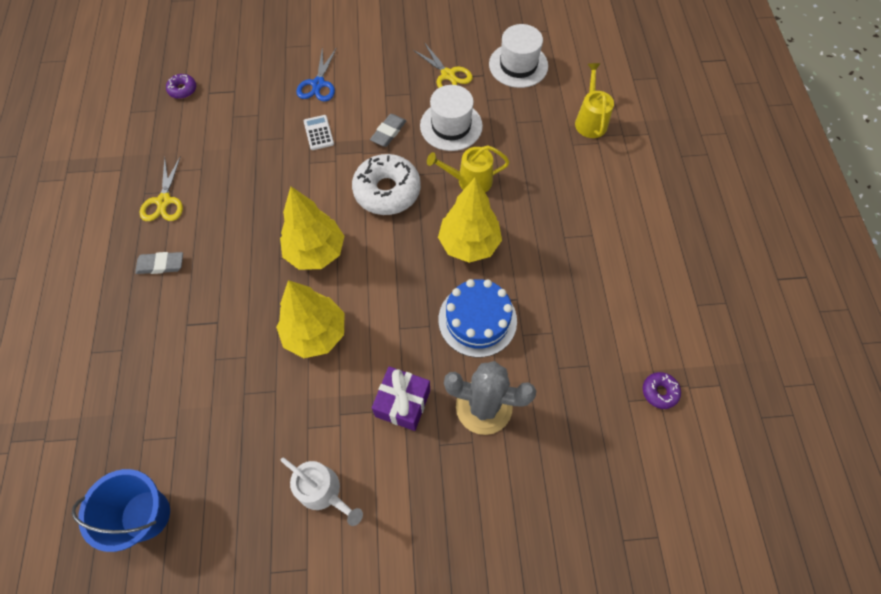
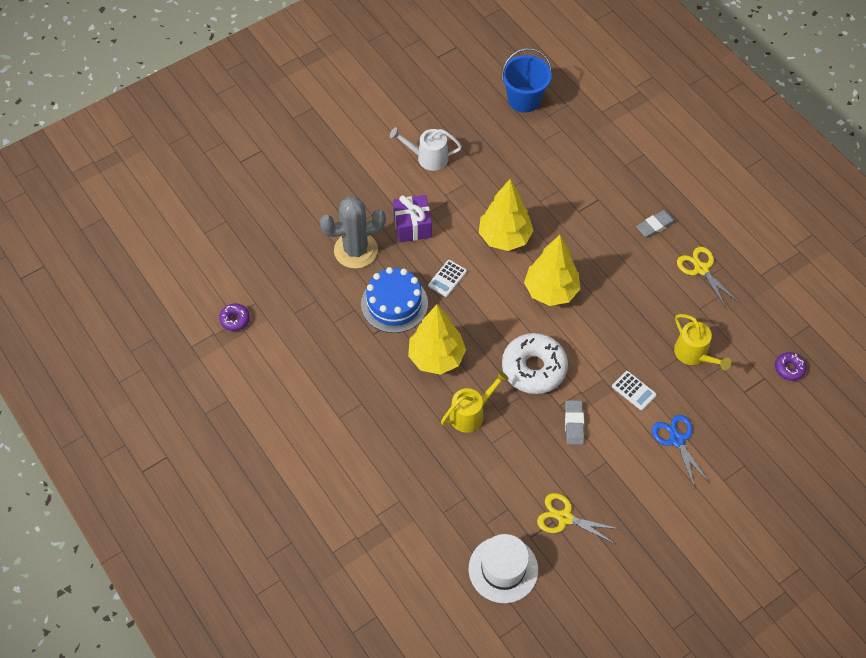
camera: 150 degrees right, 5 degrees down
white hat [420,85,483,151] -> none
yellow watering can [575,63,614,138] -> yellow watering can moved to [674,314,731,370]
none -> white calculator [428,260,467,297]

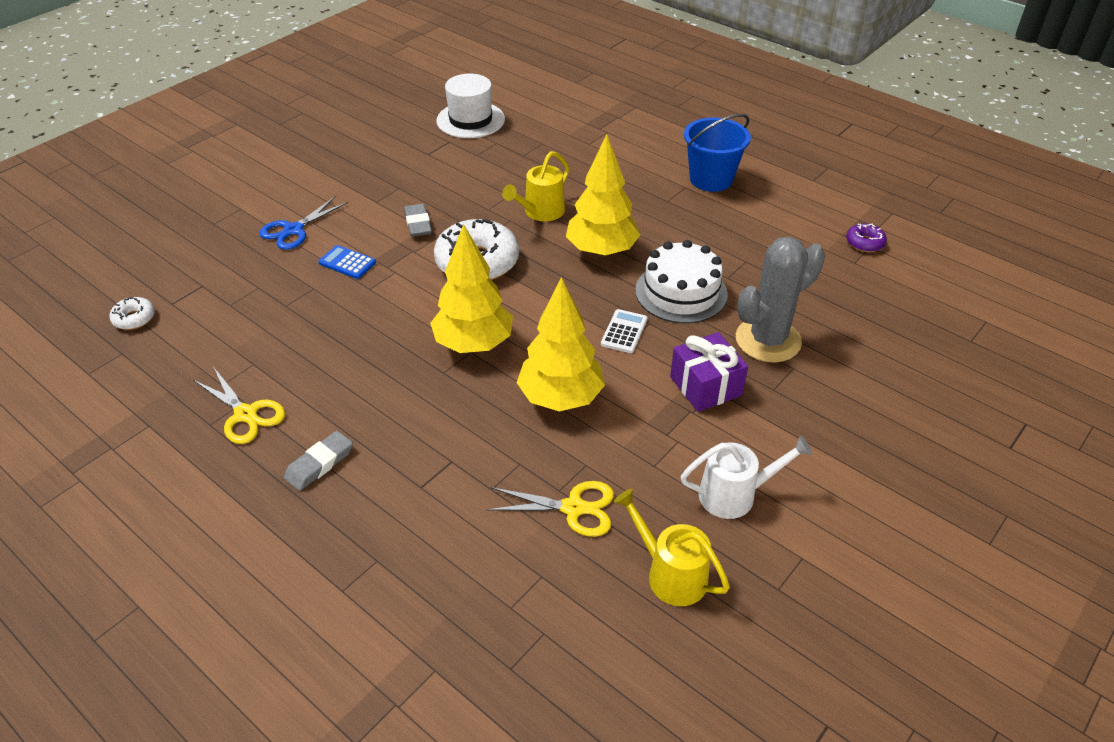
camera: 165 degrees right, 15 degrees down
blue cake [361,267,428,333] -> white cake [635,240,728,323]
blue bucket [501,48,552,113] -> blue bucket moved to [684,114,751,192]
yellow scissors [537,493,619,544] -> yellow scissors moved to [486,481,614,537]
white calculator [612,371,657,410] -> blue calculator [318,245,376,279]
blue scissors [652,415,710,489] -> blue scissors turned 75 degrees clockwise [259,197,348,250]
yellow watering can [674,314,731,370] -> yellow watering can moved to [614,489,730,606]
purple donut [775,352,806,381] -> white donut [109,297,155,330]

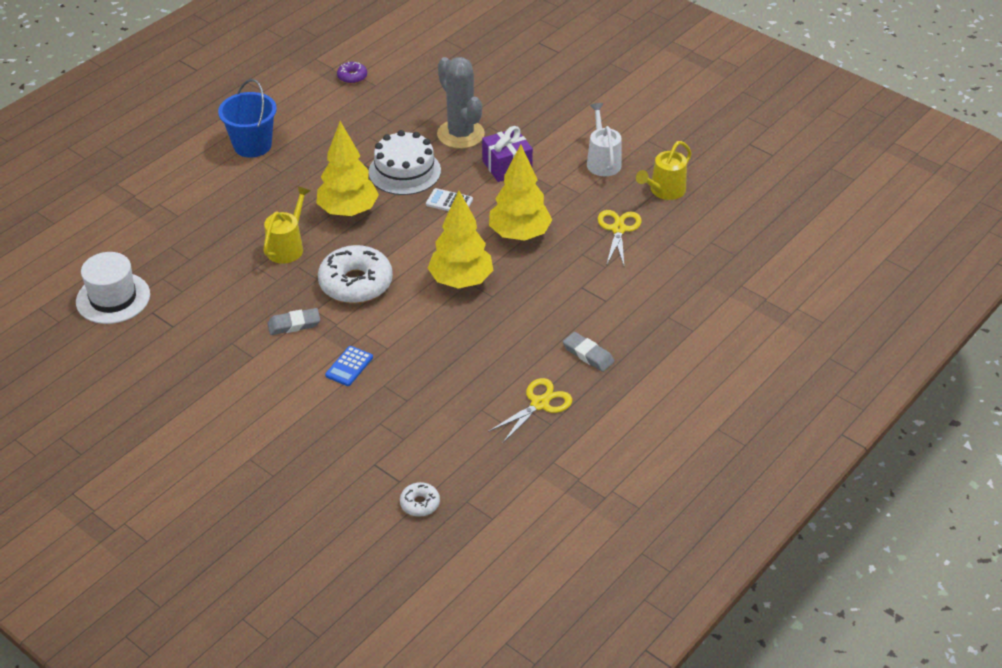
camera: 90 degrees left, 0 degrees up
blue scissors [259,197,348,250] -> none
yellow watering can [502,151,569,222] -> yellow watering can turned 105 degrees counterclockwise [263,186,310,264]

